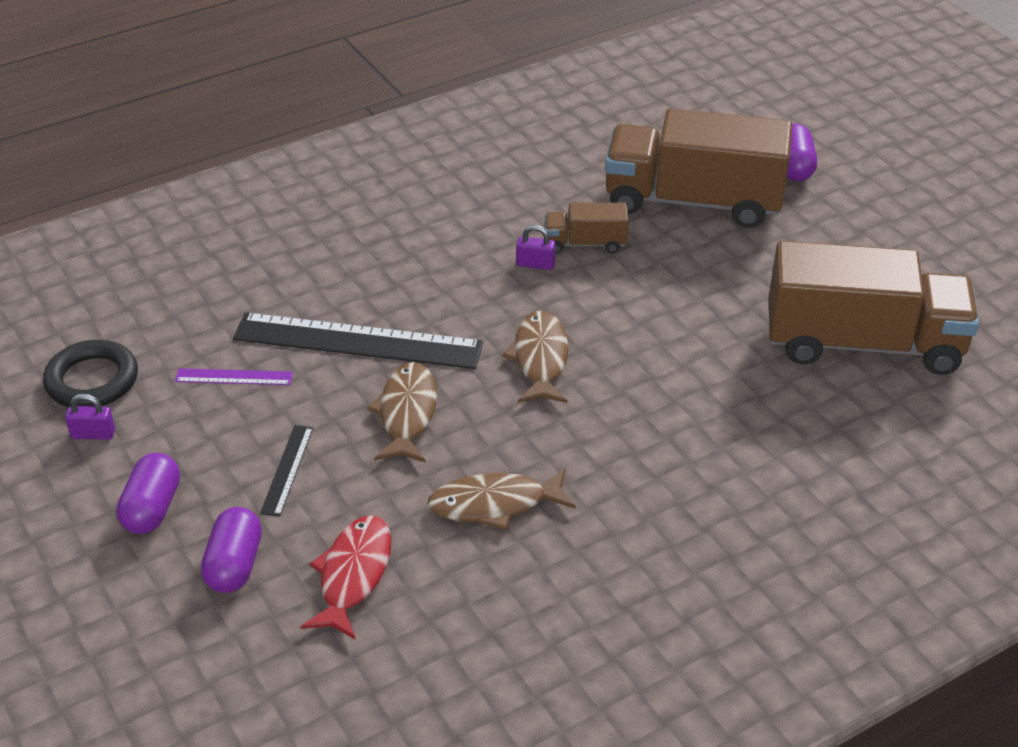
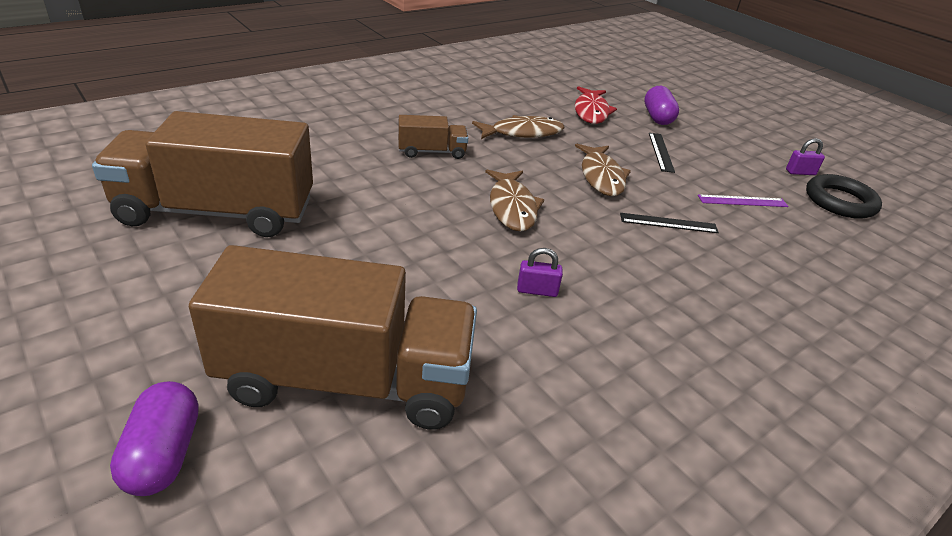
camera: 170 degrees right, 5 degrees down
purple capsule [116,453,180,534] -> none
black ruler [233,312,483,369] -> black ruler [620,213,719,233], size x0.46
brown truck [545,203,629,254] -> brown truck moved to [398,115,468,159]

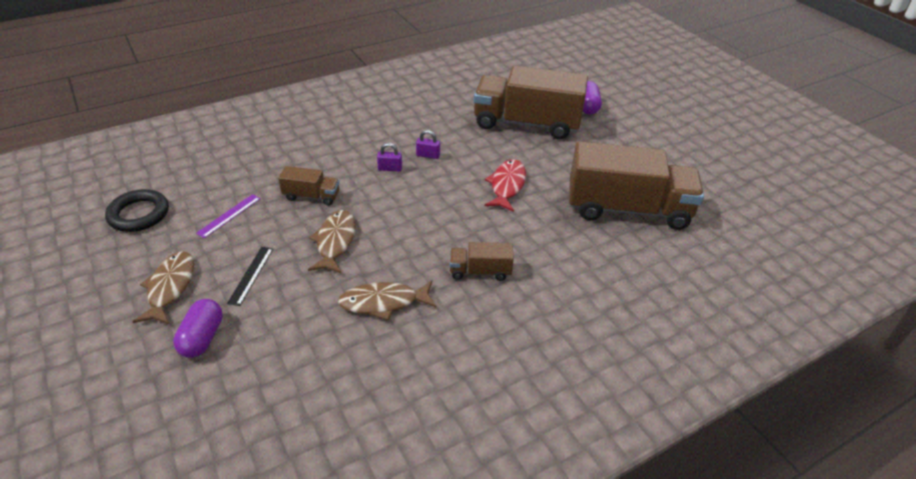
camera: 170 degrees left, 5 degrees up
brown fish [485,170,544,231] -> brown fish moved to [132,251,194,325]
red fish [575,86,617,124] -> red fish moved to [485,159,526,212]
black ruler [620,213,719,233] -> brown truck [278,166,340,206]
purple ruler [698,195,788,207] -> purple ruler turned 60 degrees counterclockwise [196,194,261,238]
purple padlock [786,138,825,175] -> purple padlock moved to [377,143,402,172]

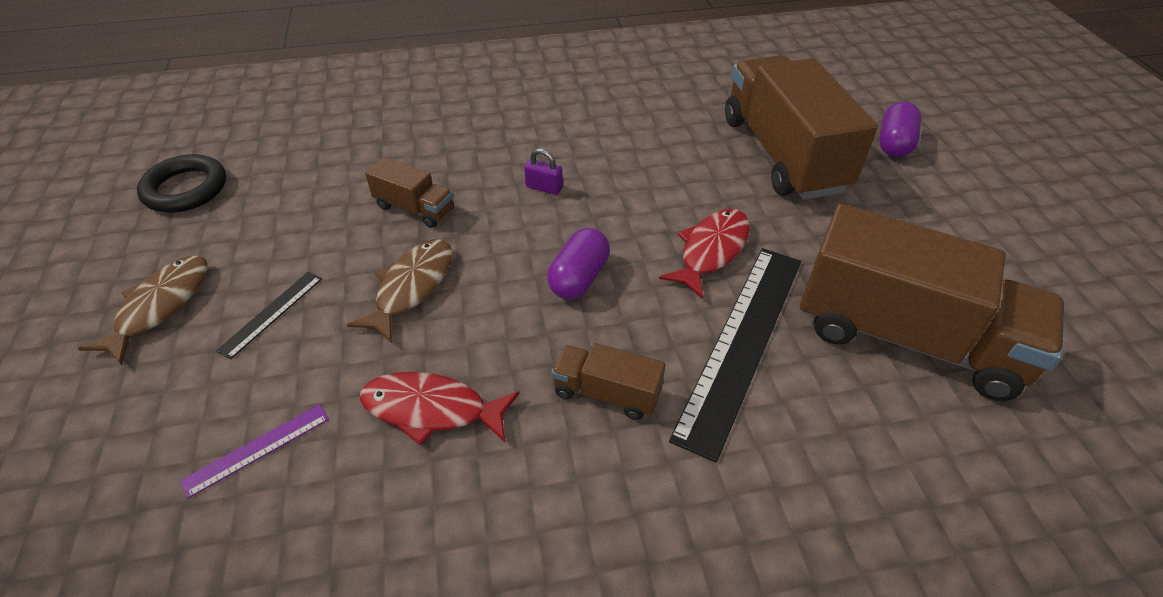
camera: 20 degrees right, 5 degrees up
purple capsule [173,299,223,358] -> purple capsule moved to [547,228,610,299]
purple ruler [196,194,261,238] -> purple ruler moved to [180,404,329,498]
brown fish [338,281,436,320] -> red fish [360,372,520,445]
purple padlock [416,130,440,159] -> none
brown truck [474,66,588,139] -> brown truck turned 45 degrees clockwise [725,55,878,200]
none -> black ruler [669,248,801,462]

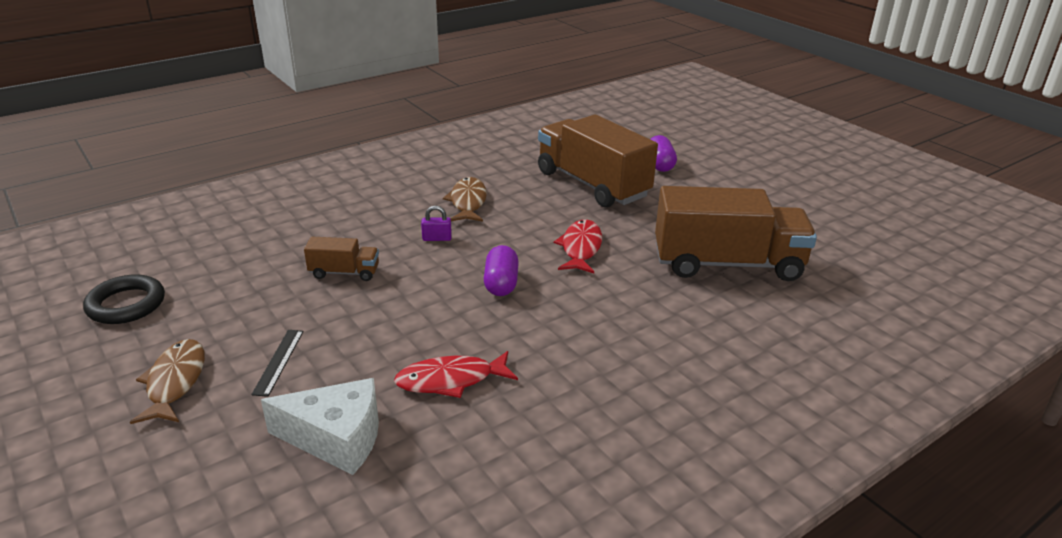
camera: 25 degrees left, 15 degrees down
purple ruler [180,404,329,498] -> white cheese [261,378,379,475]
brown fish [347,239,452,343] -> brown fish moved to [443,177,487,222]
brown truck [551,343,666,420] -> none
black ruler [669,248,801,462] -> none

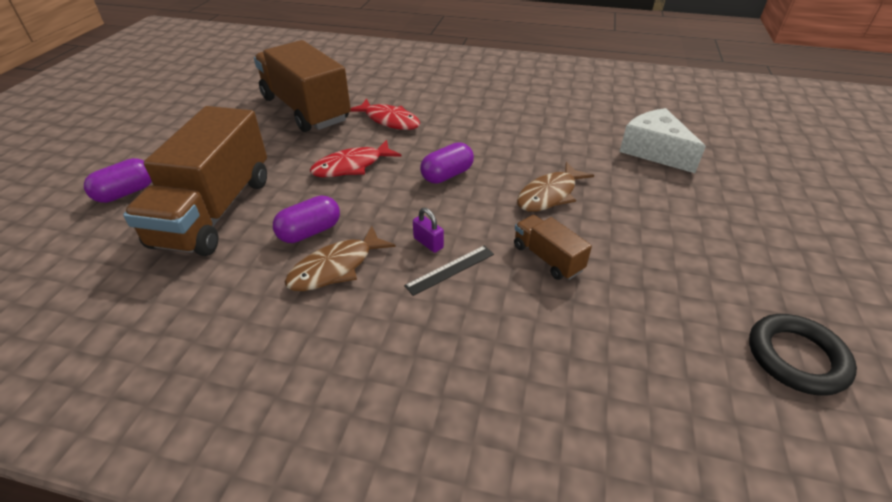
camera: 130 degrees left, 10 degrees up
brown fish [130,339,205,424] -> brown fish moved to [517,162,594,212]
black ruler [251,330,304,397] -> black ruler moved to [404,246,494,296]
red fish [394,351,518,398] -> red fish moved to [351,98,420,130]
none -> purple capsule [273,195,340,243]

